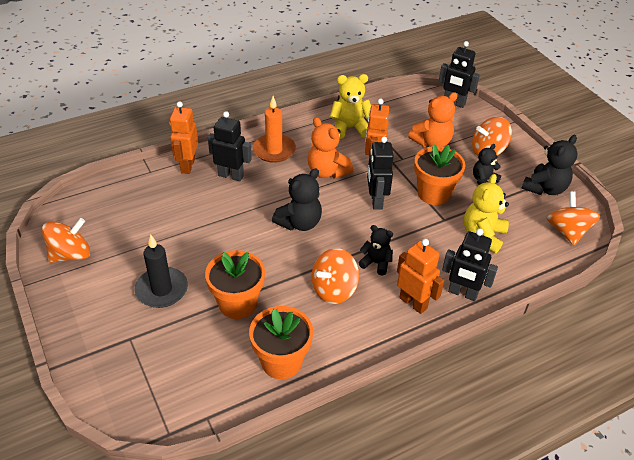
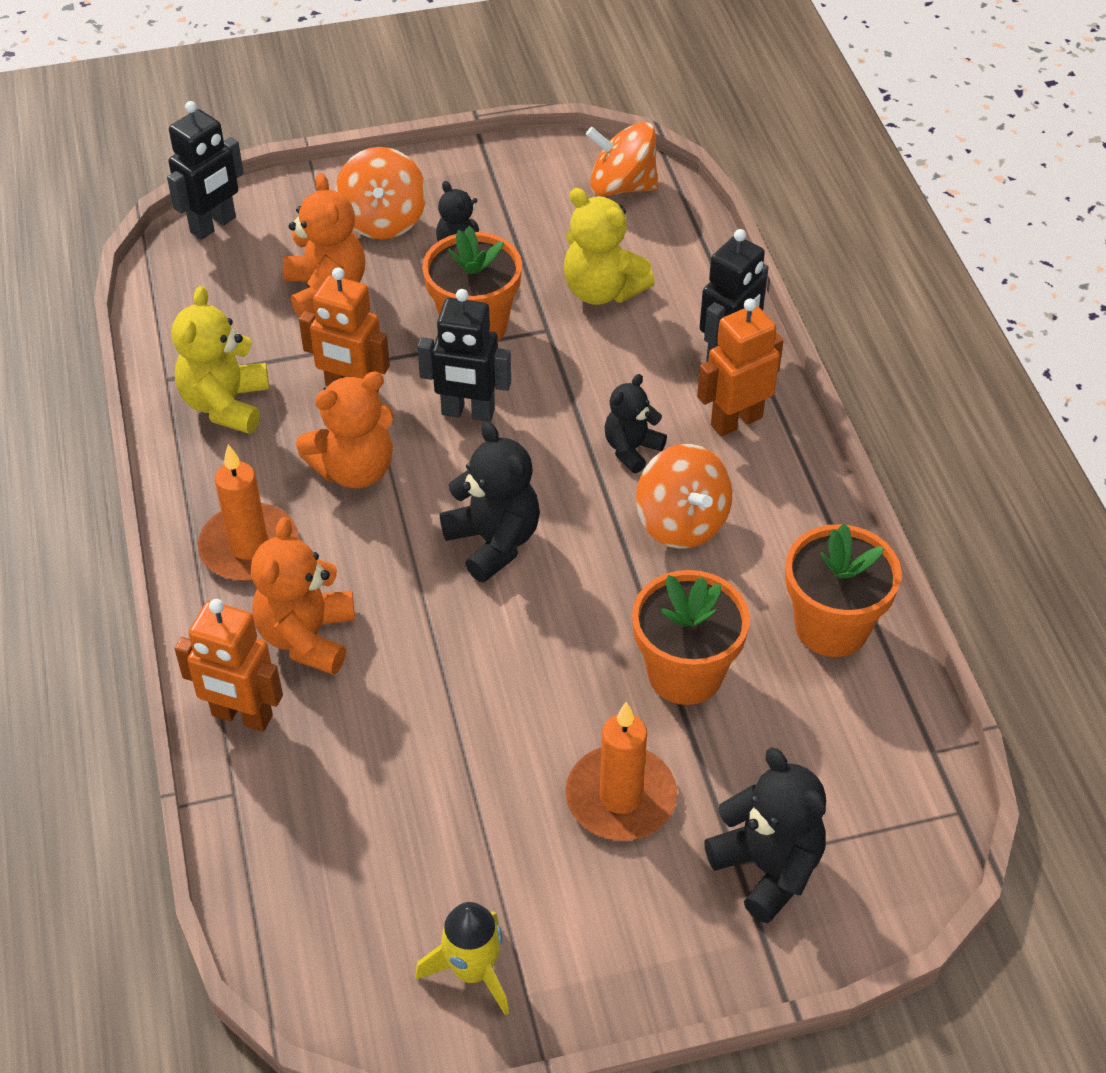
camera: 75 degrees left, 5 degrees up
orange spinning top [42,218,90,263] -> yellow rocket [415,902,509,1016]
black candle [135,234,188,308] -> orange candle [565,702,677,841]
black robot [208,111,252,181] -> orange teddy bear [251,517,355,675]
black teddy bear [521,135,577,195] -> black teddy bear moved to [704,748,826,924]

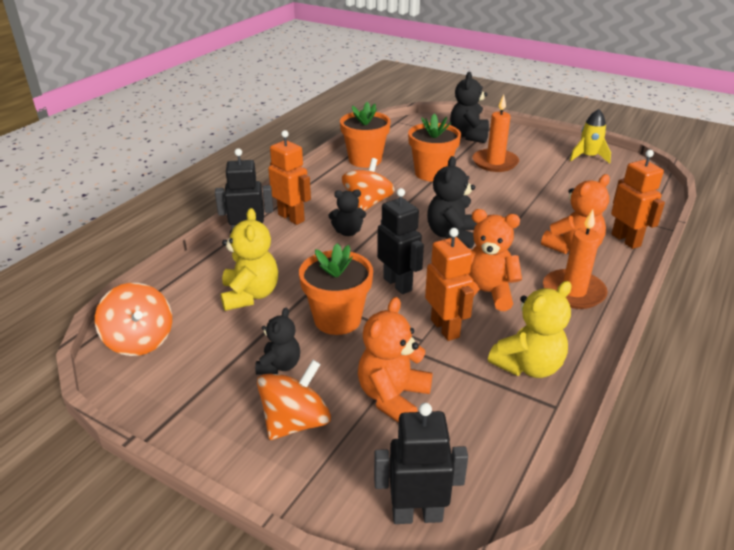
camera: 135 degrees left, 15 degrees down
orange robot [697,298,784,437] -> orange robot turned 150 degrees counterclockwise [268,130,311,225]

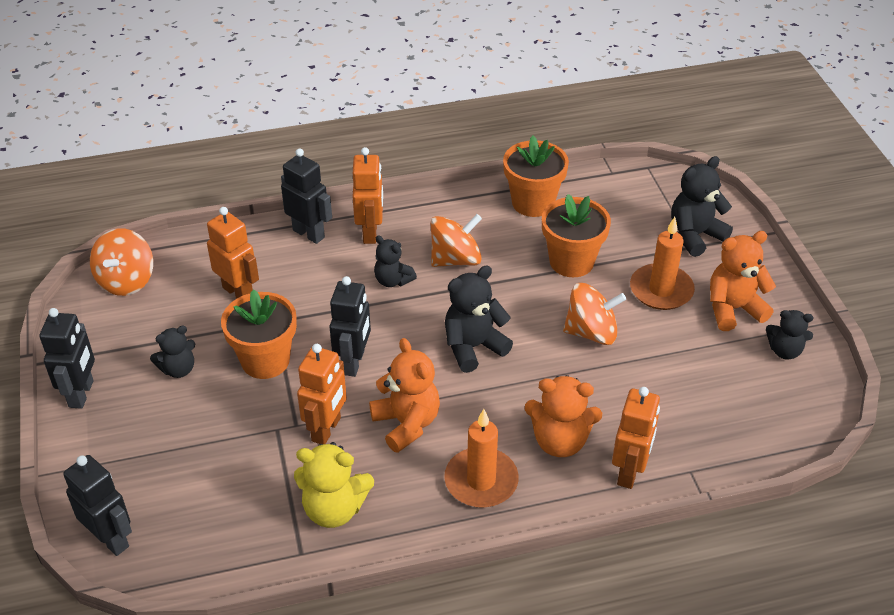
camera: 45 degrees right, 10 degrees up
yellow teddy bear [221,208,278,311] -> orange robot [207,207,259,299]
orange spinning top [257,360,331,440] -> orange spinning top moved to [563,283,626,345]
orange teddy bear [358,297,433,423] -> orange teddy bear moved to [710,231,776,331]
yellow rocket [570,109,611,164] -> black teddy bear [766,310,813,360]
none -> black robot [39,308,95,409]

